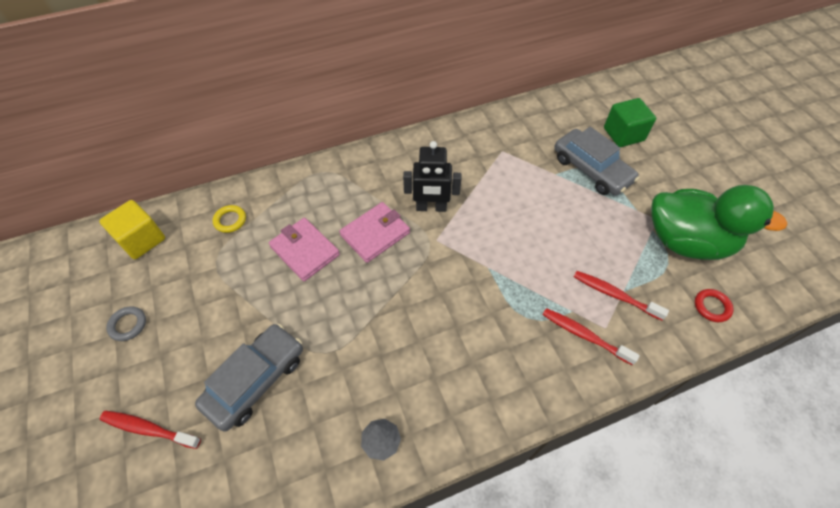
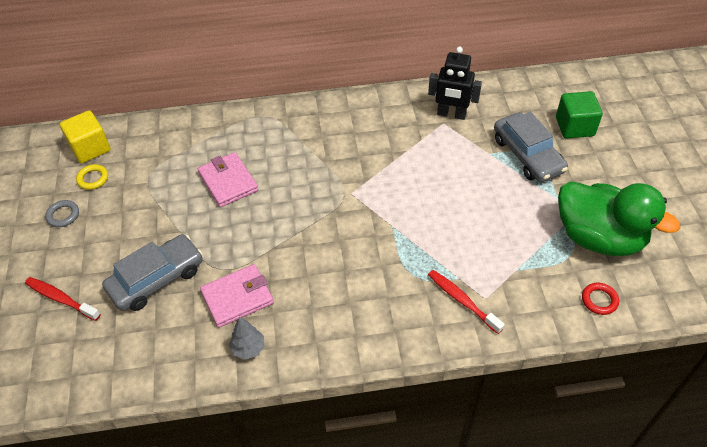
camera: 15 degrees right, 5 degrees down
yellow ring [212,205,246,233] -> yellow ring moved to [76,164,108,190]
pink wallet [339,202,410,263] -> pink wallet moved to [200,264,274,328]
black robot [403,141,461,212] -> black robot moved to [428,47,482,120]
red toothbrush [574,271,669,321] -> none

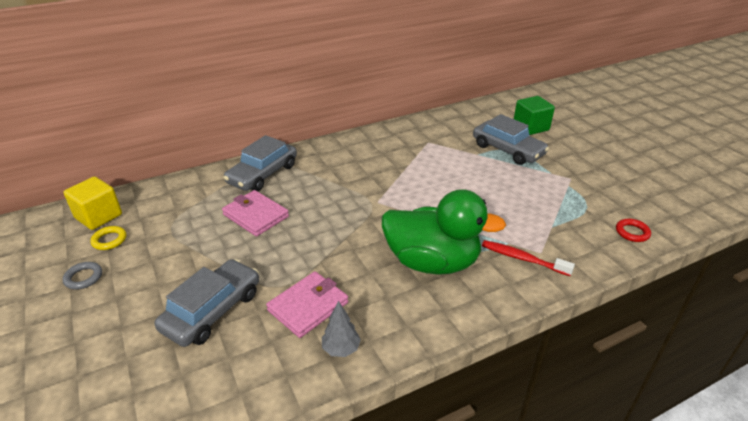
camera: 20 degrees left, 15 degrees down
red toothbrush [25,277,101,321] -> none
black robot [428,47,482,120] -> none
green duck [558,181,680,256] -> green duck moved to [382,189,506,275]
none -> grey car [223,135,297,191]

